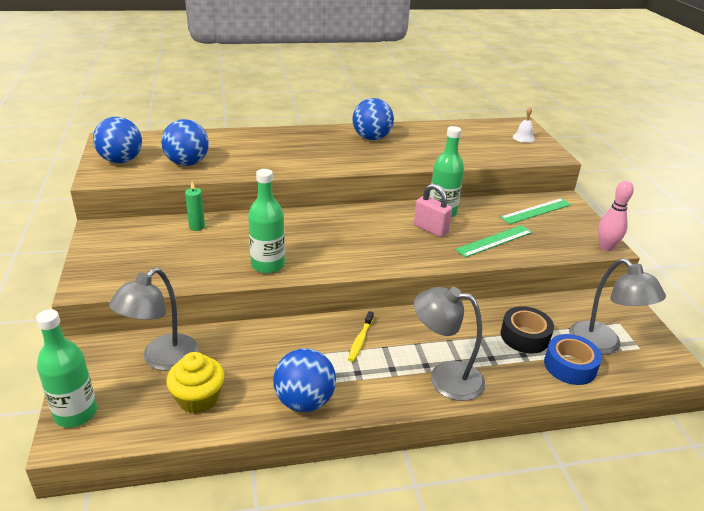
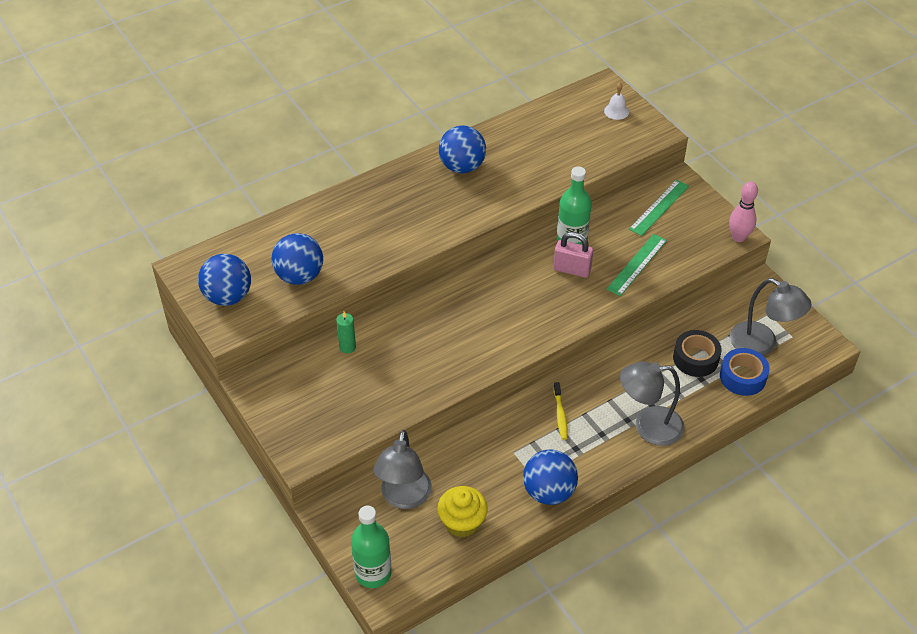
camera: 20 degrees left, 15 degrees up
green bottle [248,169,285,274] -> none

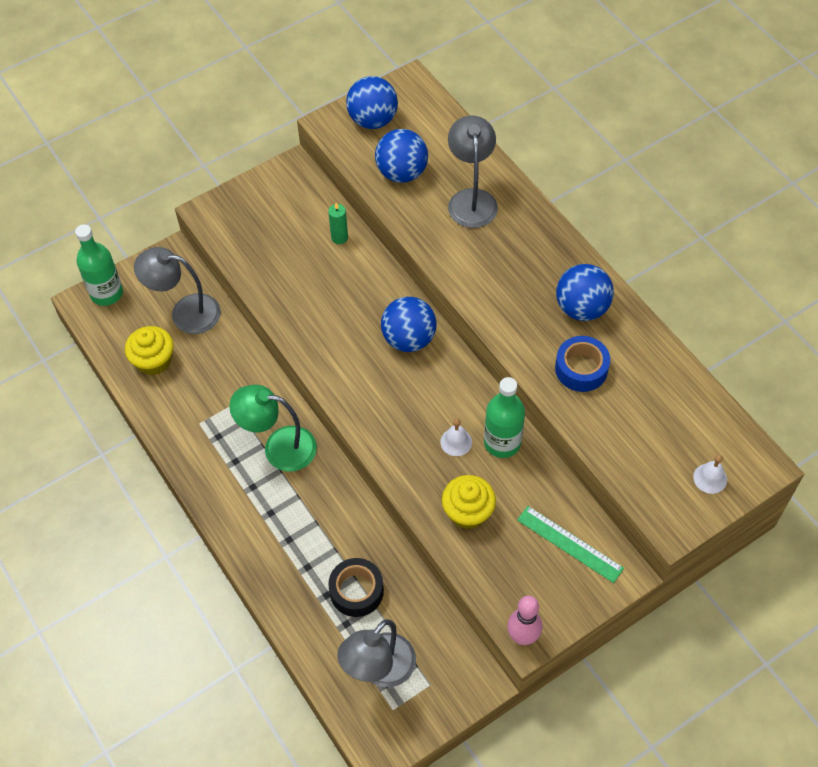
camera: 90 degrees right, 10 degrees up
blue ball [523,450,578,505] -> blue ball moved to [381,297,437,352]
pink padlock [553,232,593,278] -> white bell [440,418,472,456]
yellow toothbrush [554,382,568,440] -> green lamp [229,385,317,472]
green ruler [607,234,667,296] -> yellow cupcake [442,475,496,529]
grey lamp [620,361,685,446] -> grey lamp moved to [448,116,498,228]
blue tape [720,348,770,396] -> blue tape moved to [555,336,610,392]

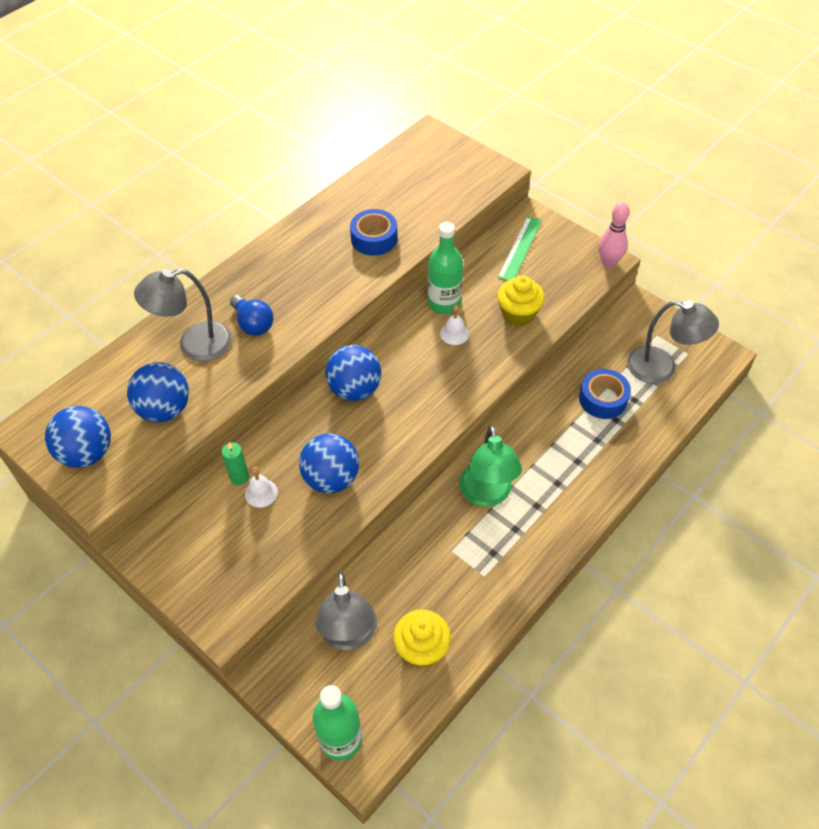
camera: 105 degrees left, 5 degrees down
black tape [328,558,384,617] -> blue tape [579,369,631,419]
blue ball [556,264,614,321] -> blue ball moved to [299,433,359,493]
white bell [693,455,727,494] -> white bell moved to [245,467,278,508]
none -> blue light bulb [230,295,274,336]

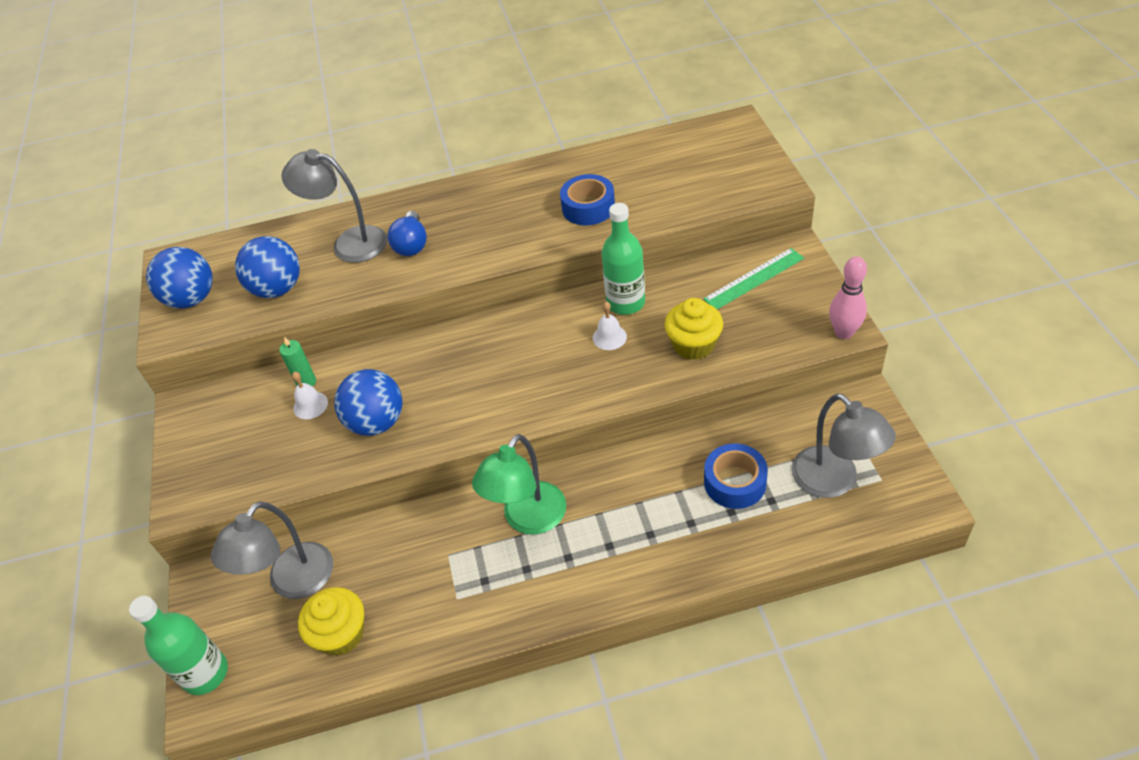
camera: 40 degrees right, 5 degrees down
blue ball [325,345,381,401] -> none

